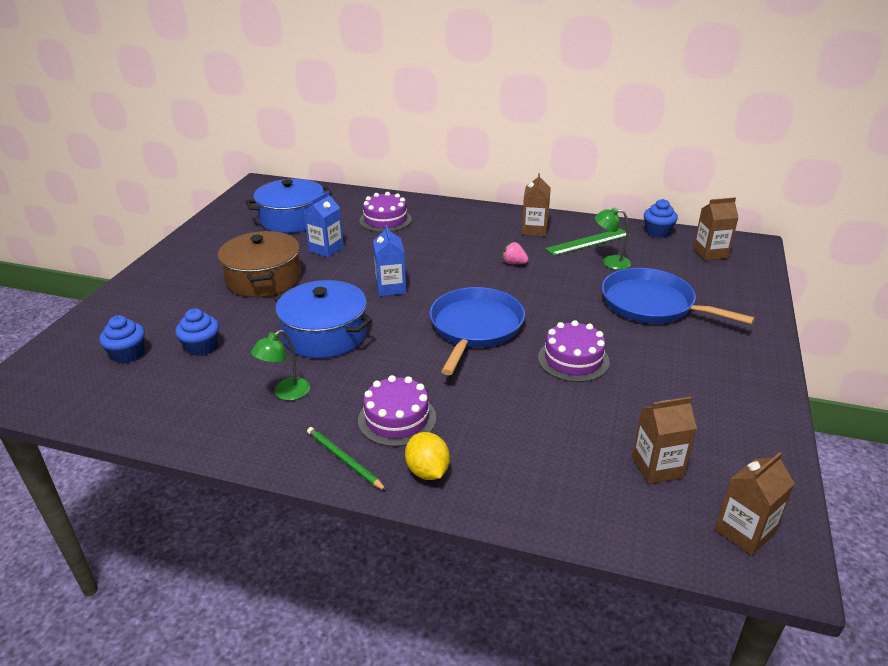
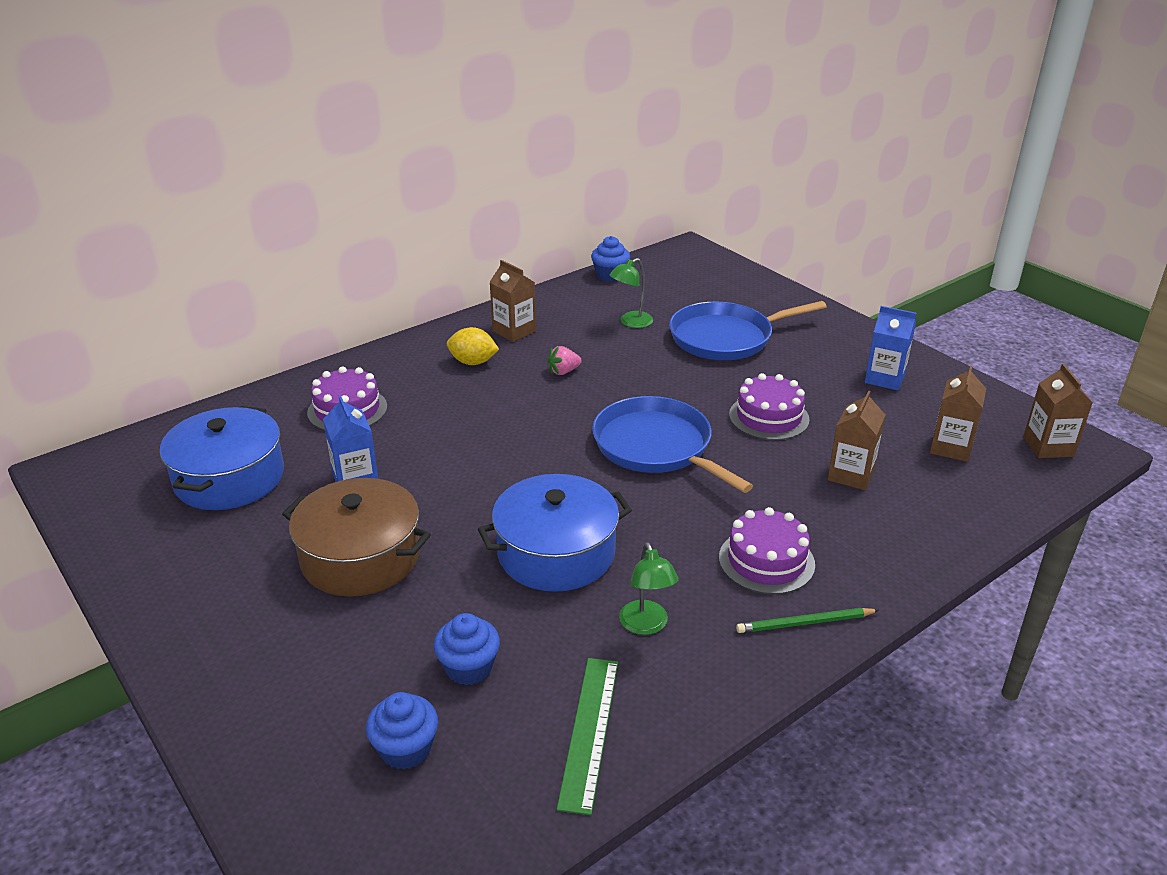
camera: 55 degrees left, 0 degrees up
blue carton [373,225,406,296] -> blue carton moved to [865,306,916,391]
yellow lemon [405,432,450,480] -> yellow lemon moved to [447,327,499,365]
green ruler [545,228,630,256] -> green ruler moved to [557,658,618,815]
brown carton [693,198,739,260] -> brown carton moved to [827,390,885,490]

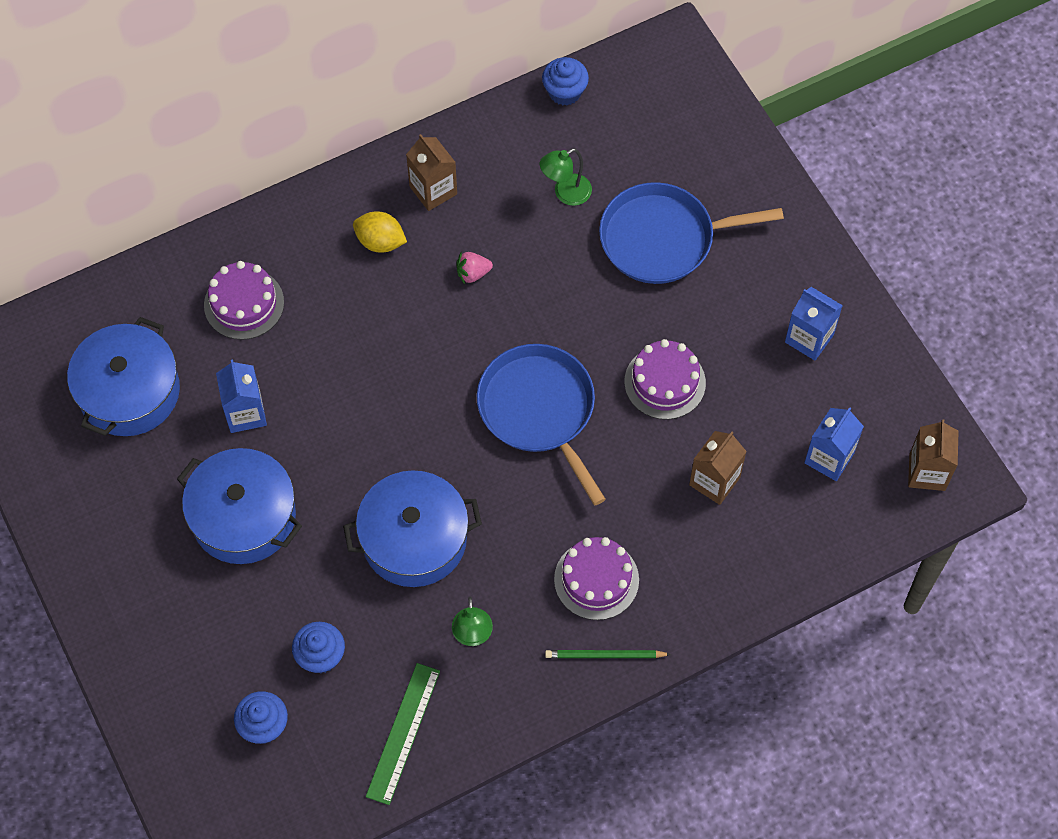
camera: 10 degrees right, 30 degrees up
brown pot [282,478,431,597] -> blue pot [177,448,302,564]
brown carton [930,365,986,462] -> blue carton [804,407,864,481]

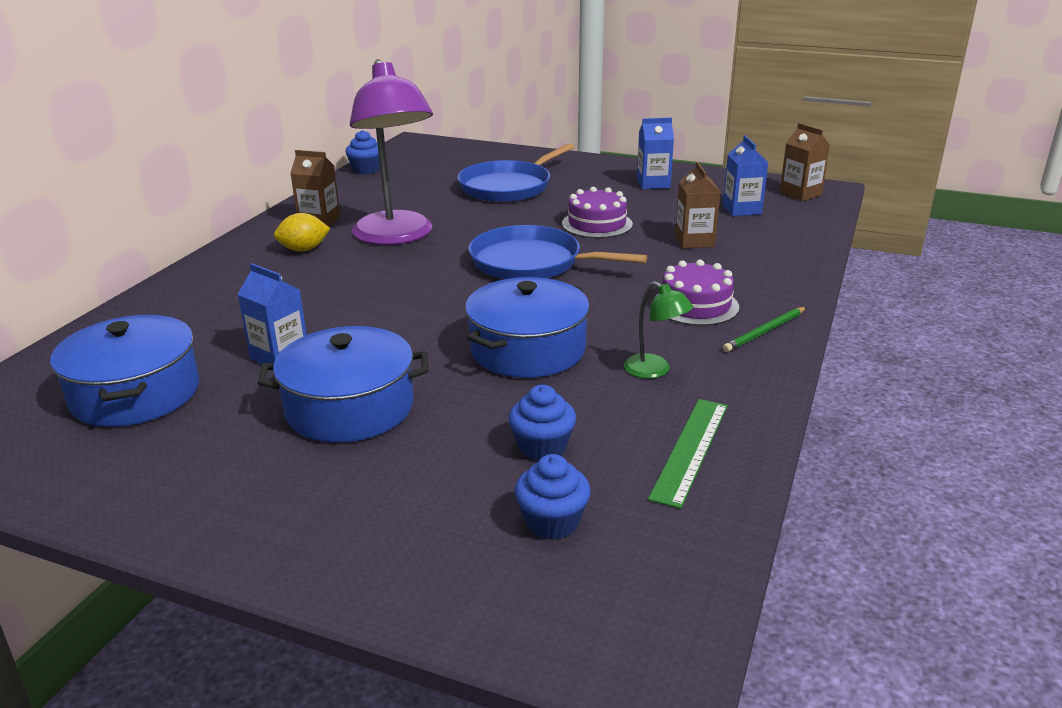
camera: 40 degrees left, 35 degrees down
purple cake [204,261,284,340] -> none
green ruler [366,663,440,805] -> green ruler turned 45 degrees clockwise [648,399,728,509]
pink strawberry [456,252,493,284] -> purple lamp [350,59,433,245]
green lamp [540,149,592,206] -> none

